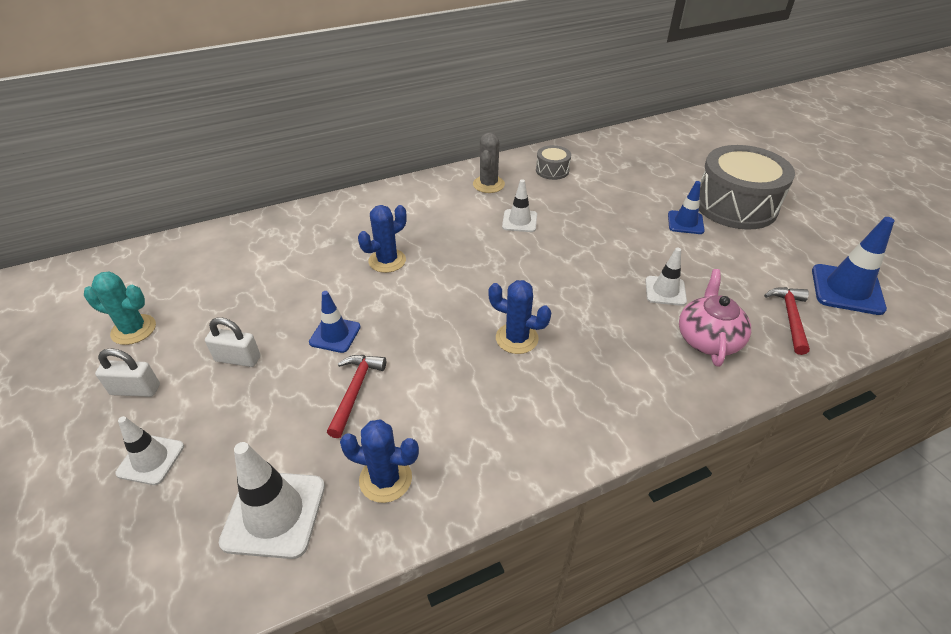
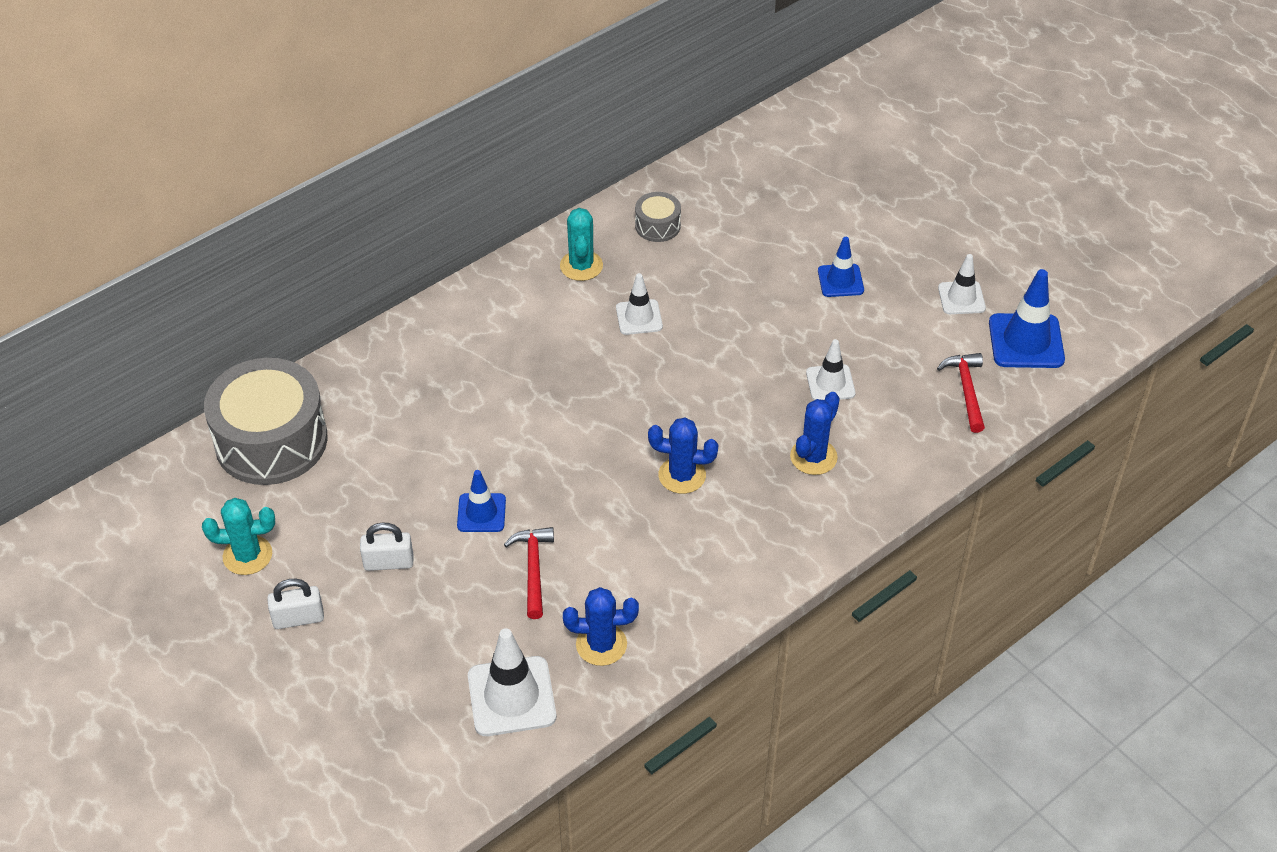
camera: 15 degrees left, 5 degrees up
white traffic cone [115,416,184,485] -> white traffic cone moved to [938,254,986,314]
blue cactus [358,205,407,273] -> blue cactus moved to [790,392,840,475]
grey cactus [473,132,505,193] -> turquoise cactus [560,208,603,281]
pink teapot [679,269,751,367] -> none
grey drum [699,145,795,230] -> grey drum moved to [204,358,328,485]

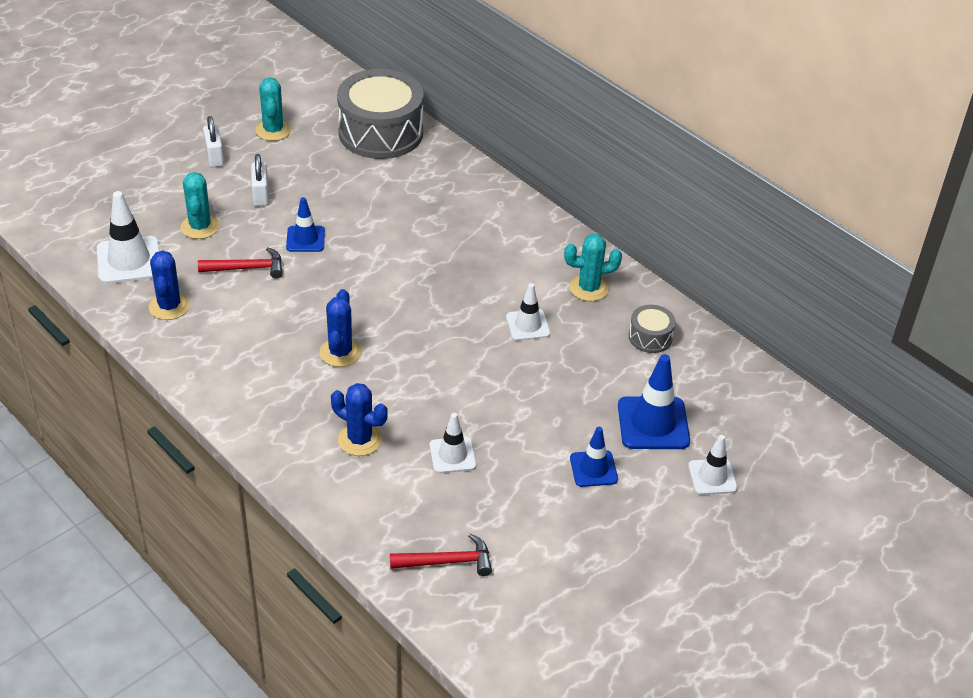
camera: 85 degrees right, 5 degrees down
white traffic cone [938,254,986,314] -> white traffic cone moved to [688,435,738,495]
blue traffic cone [989,269,1065,368] -> blue traffic cone moved to [618,354,690,449]
none -> turquoise cactus [181,172,220,239]

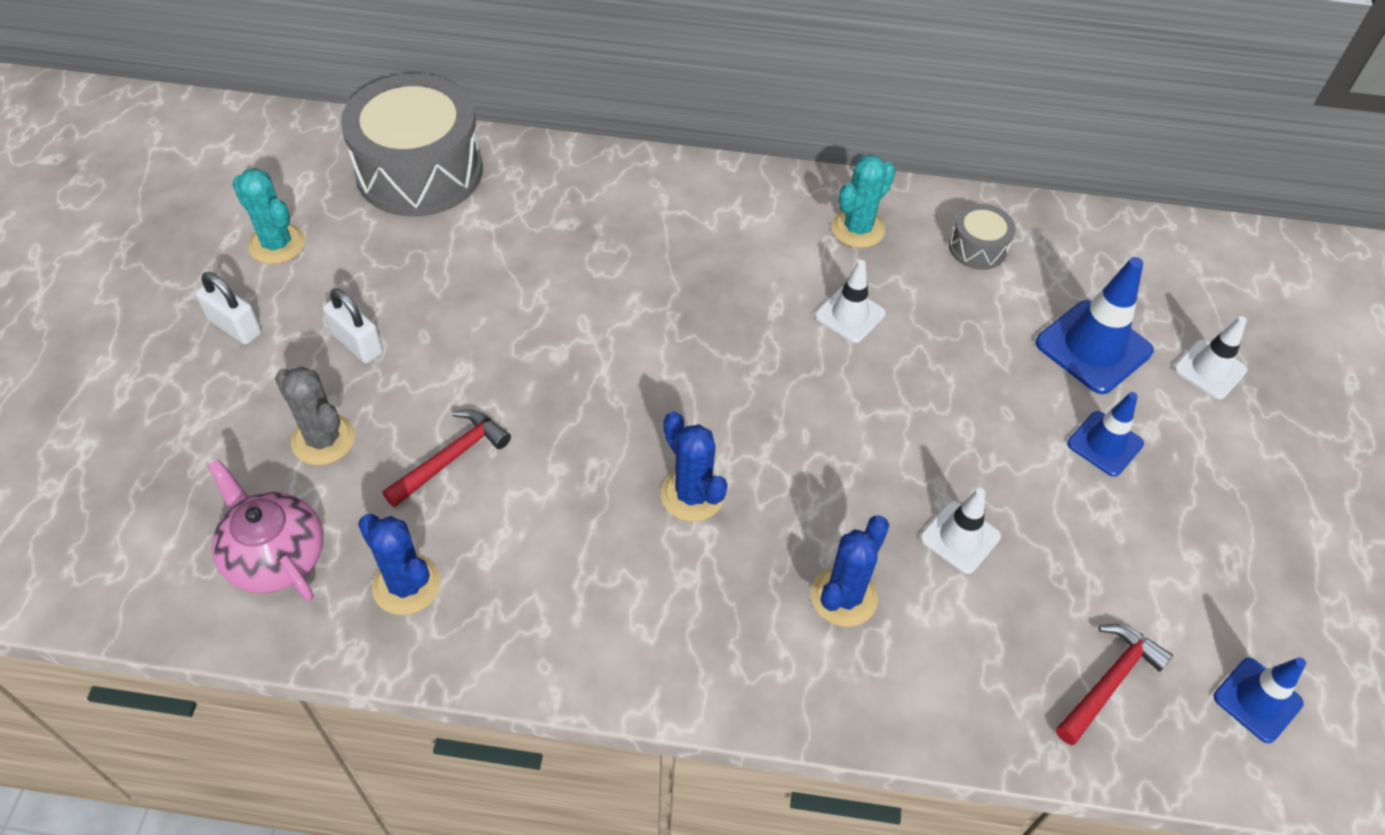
camera: 40 degrees left, 10 degrees up
white traffic cone [97,191,160,284] -> pink teapot [207,459,323,601]
turquoise cactus [181,172,220,239] -> grey cactus [275,367,355,465]
blue traffic cone [286,197,325,252] -> blue traffic cone moved to [1214,657,1306,743]
blue cactus [331,383,388,456] -> blue cactus turned 45 degrees counterclockwise [811,516,889,627]

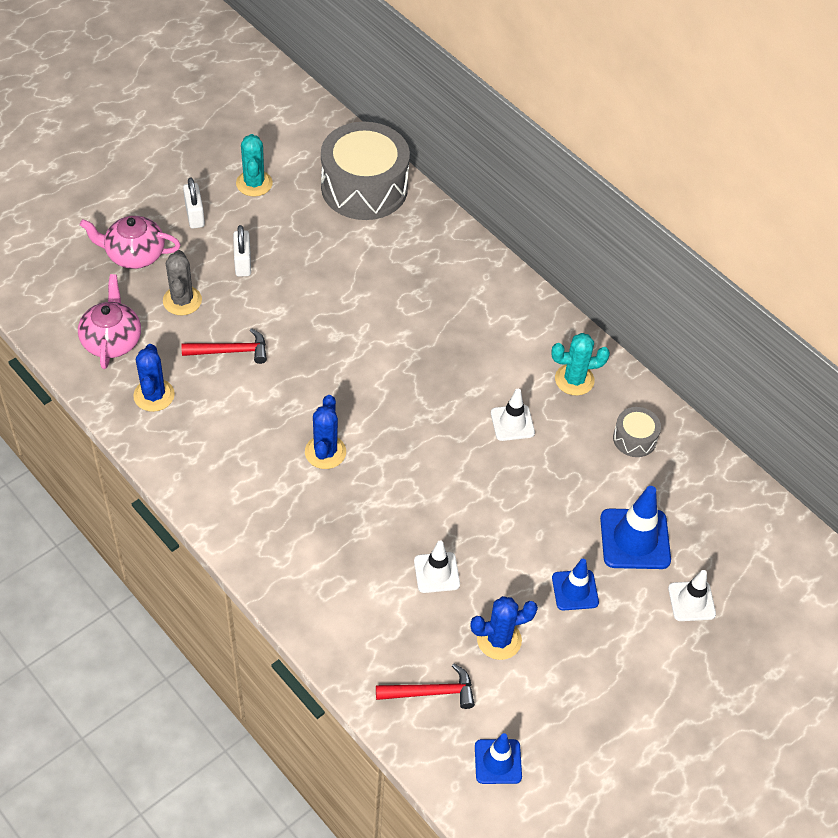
camera: 40 degrees right, 0 degrees up
blue cactus [811,516,889,627] -> blue cactus moved to [470,596,538,660]
none -> pink teapot [80,216,181,269]

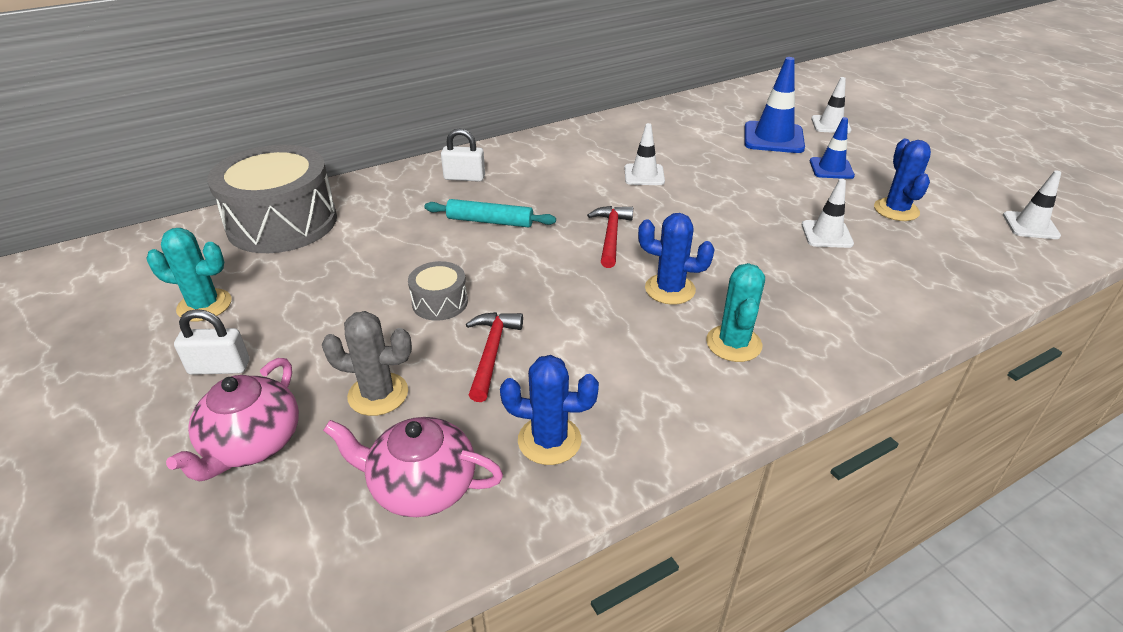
camera: 75 degrees left, 15 degrees down
white padlock [233,225,251,277] -> white padlock moved to [441,129,485,182]
red hammer [376,664,475,709] -> red hammer moved to [587,206,633,268]
blue traffic cone [475,733,522,784] -> white traffic cone [1003,170,1061,239]
turquoise cactus [551,333,610,396] -> turquoise cactus moved to [706,263,765,362]
grey drum [613,407,661,457] -> grey drum moved to [408,261,468,321]
none -> turquoise rolling pin [424,199,556,228]

